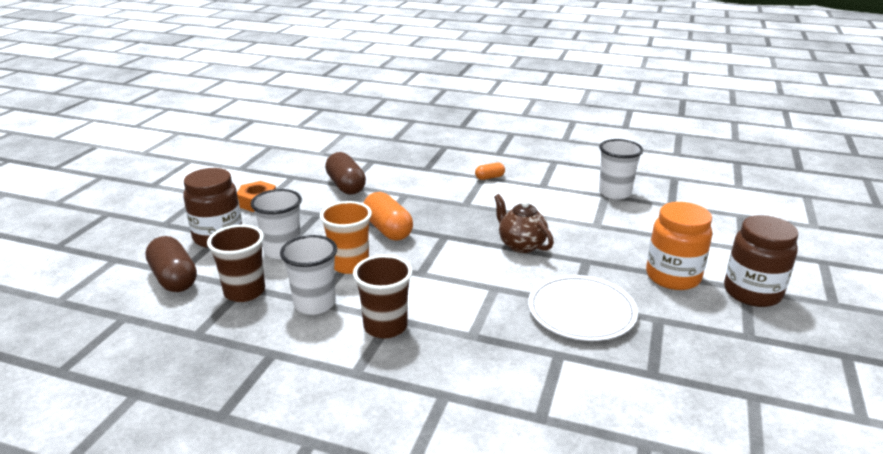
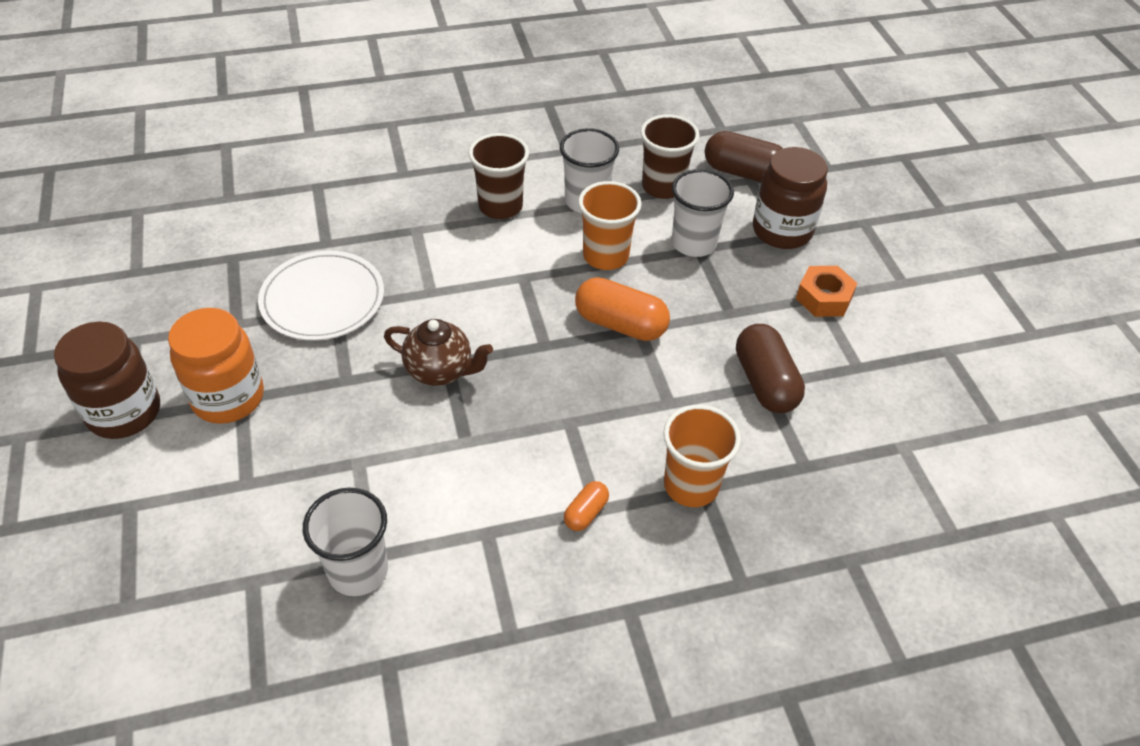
camera: 145 degrees right, 20 degrees up
brown capsule [325,152,366,195] -> brown capsule turned 45 degrees clockwise [736,324,805,413]
none -> orange cup [663,405,741,507]

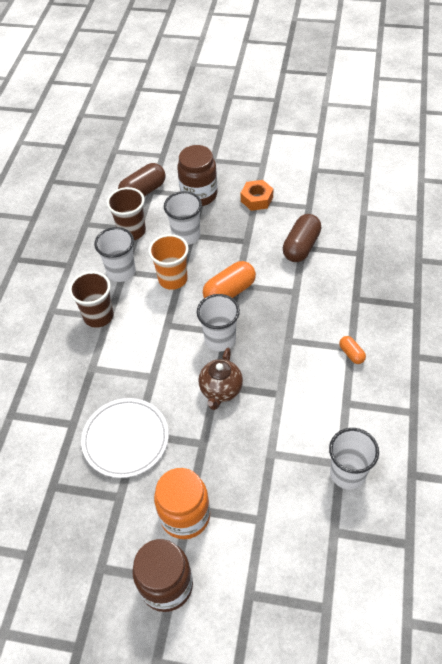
camera: 60 degrees left, 5 degrees up
brown teapot [384,319,493,386] -> brown teapot turned 150 degrees clockwise [198,348,243,410]
orange cup [663,405,741,507] -> none
brown capsule [736,324,805,413] -> brown capsule turned 75 degrees counterclockwise [283,214,321,262]
none -> white cup [197,294,240,351]

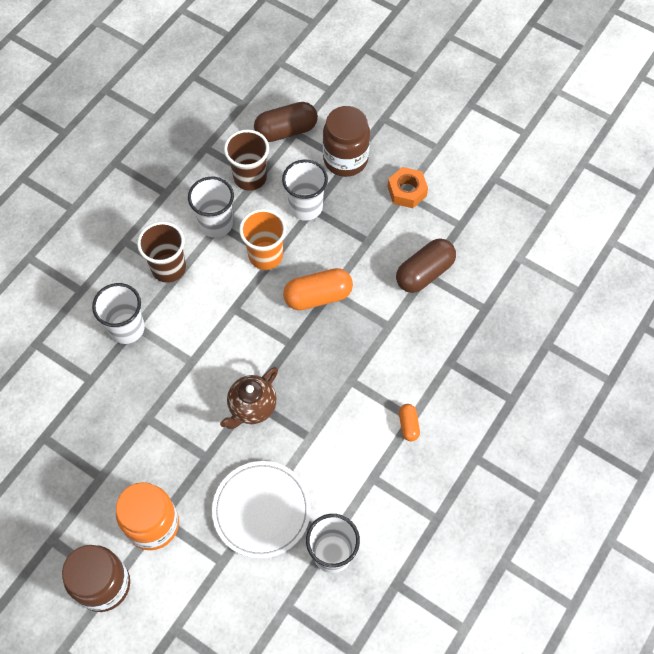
camera: 20 degrees right, 10 degrees up
white plate [81,398,169,478] -> white plate moved to [212,461,311,559]
white cup [197,294,240,351] -> white cup moved to [92,283,145,344]

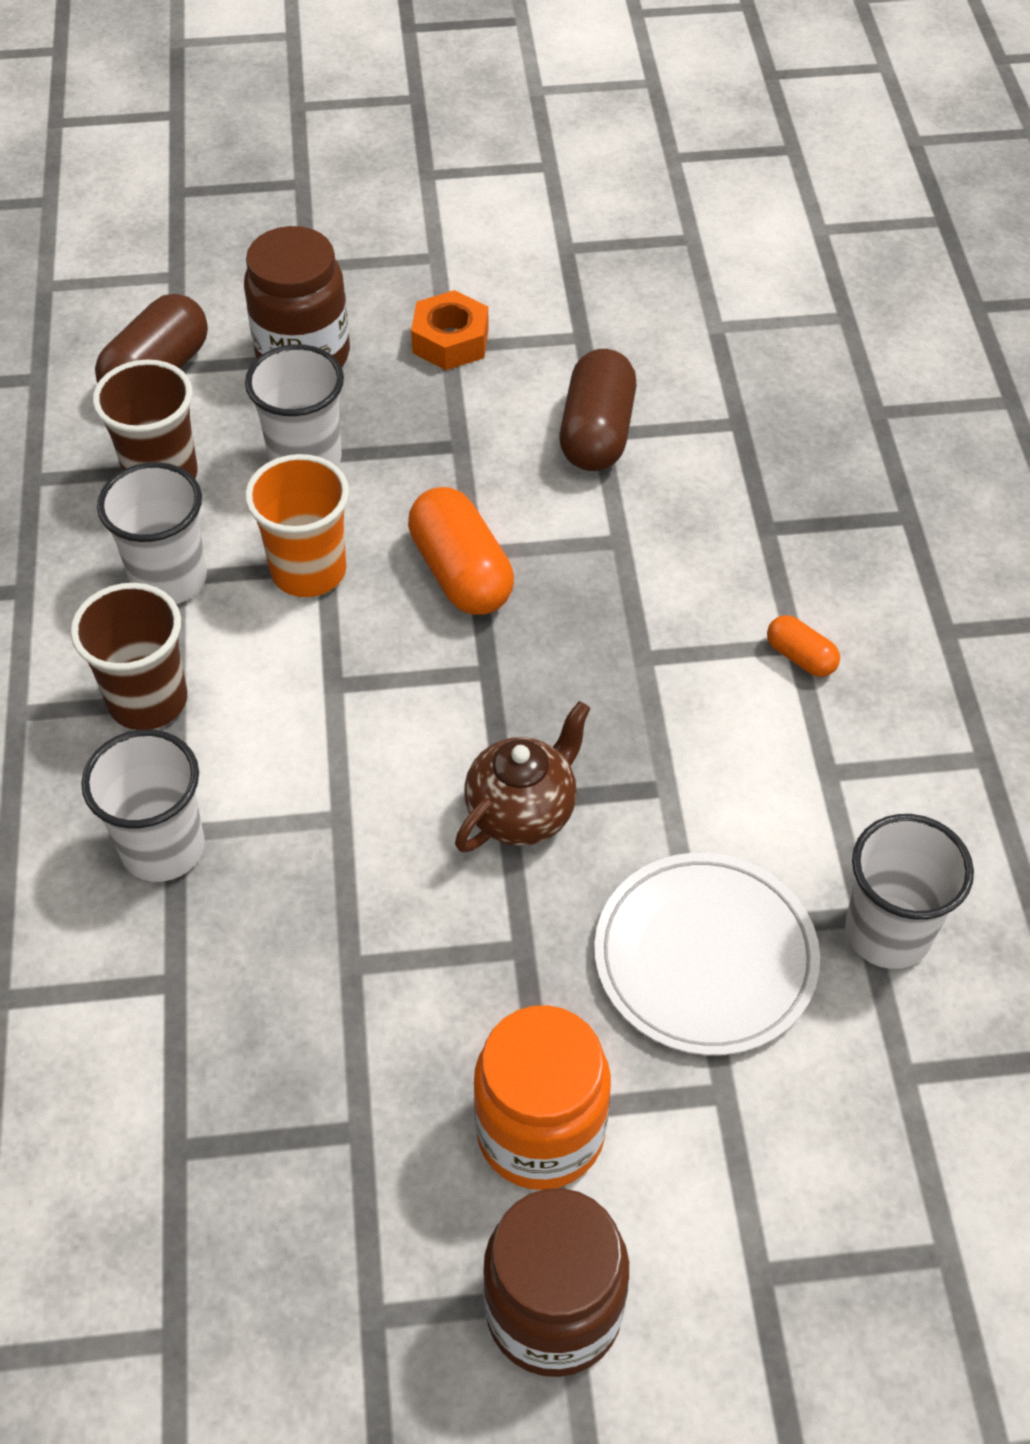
camera: 40 degrees left, 10 degrees down
brown teapot [220,367,278,429] -> brown teapot turned 135 degrees counterclockwise [455,701,591,852]
orange capsule [283,268,353,310] -> orange capsule turned 60 degrees counterclockwise [408,487,514,615]

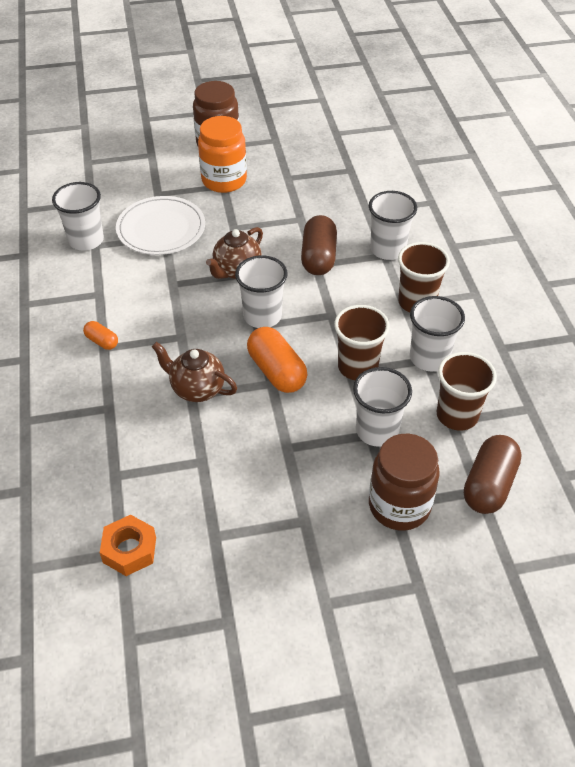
camera: 175 degrees right, 5 degrees down
orange cup [245,454,349,597] -> brown cup [334,305,390,380]
orange nut [411,290,489,370] -> orange nut moved to [100,515,156,576]
brown capsule [560,349,636,471] -> brown capsule moved to [301,215,337,275]
none -> brown teapot [152,342,237,402]
none -> white cup [235,255,287,328]

